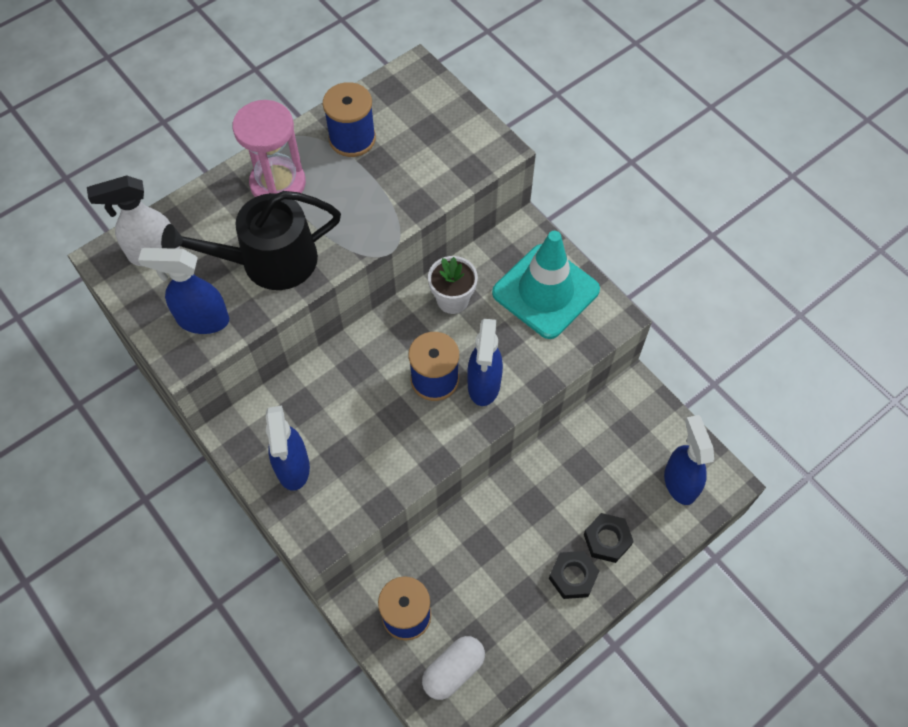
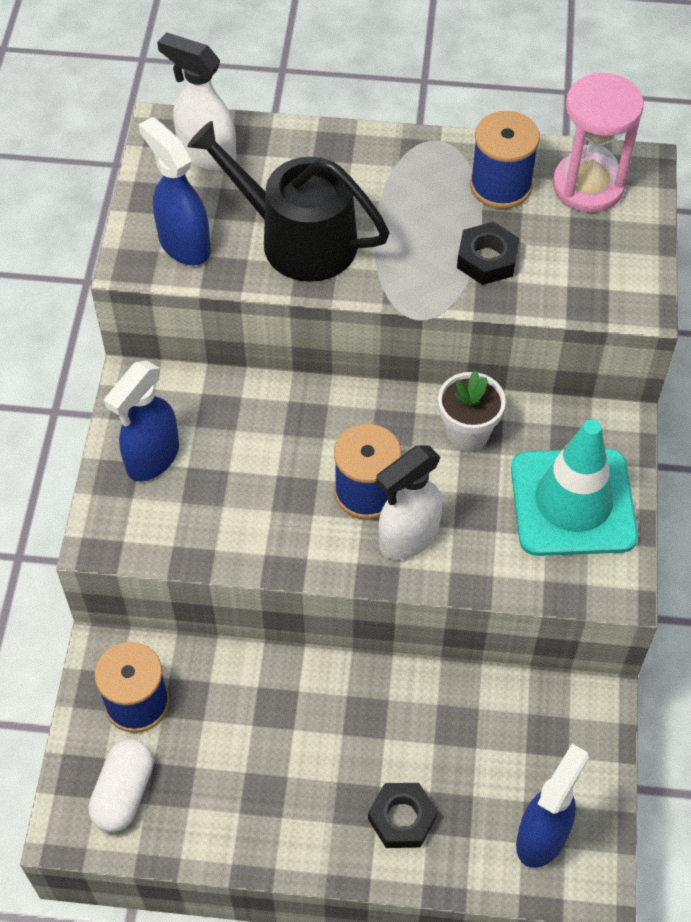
camera: 45 degrees right, 5 degrees down
pink hourglass [233,100,306,197] -> pink hourglass moved to [553,73,644,213]
white capsule [422,636,485,700] -> white capsule turned 75 degrees counterclockwise [88,739,154,832]
blue spray bottle [467,319,503,406] -> white spray bottle [376,445,442,560]
black nut [549,551,599,599] -> black nut moved to [457,222,519,285]

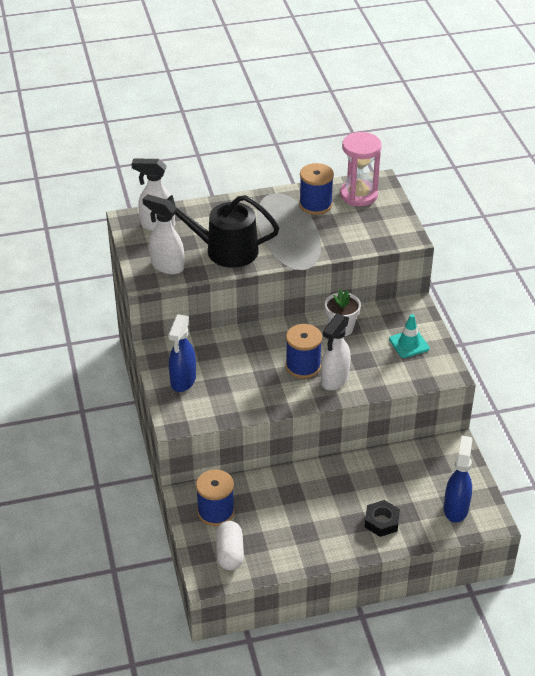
camera: 20 degrees left, 15 degrees down
blue spray bottle [139,117,211,265] -> white spray bottle [142,194,184,274]
black nut [457,222,519,285] -> none
turquoise traffic cone [511,419,638,556] -> turquoise traffic cone [389,314,429,358], size x0.51

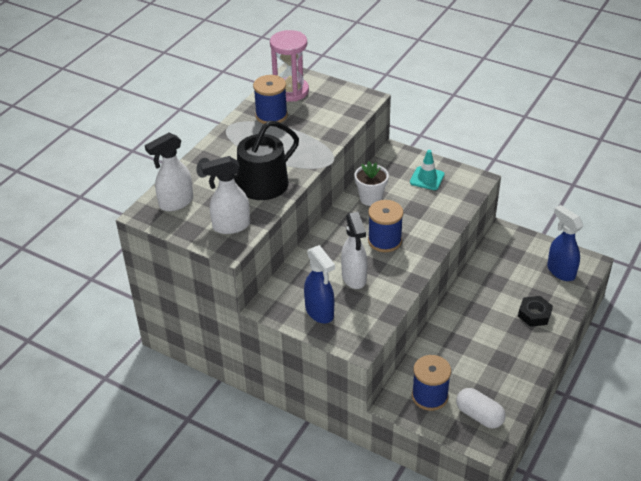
camera: 45 degrees left, 0 degrees up
white spray bottle [321,313,351,391] -> white spray bottle moved to [341,212,368,289]

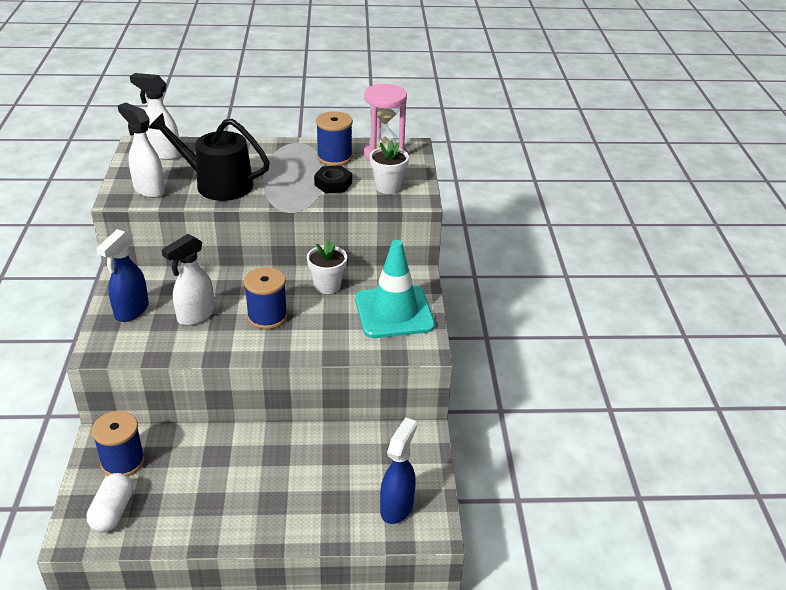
camera: 55 degrees right, 5 degrees down
turquoise traffic cone [410,150,445,190] -> turquoise traffic cone [355,240,435,338], size x1.94
black nut [518,296,553,327] -> black nut moved to [314,165,352,194]
none -> white flower pot [370,140,409,194]

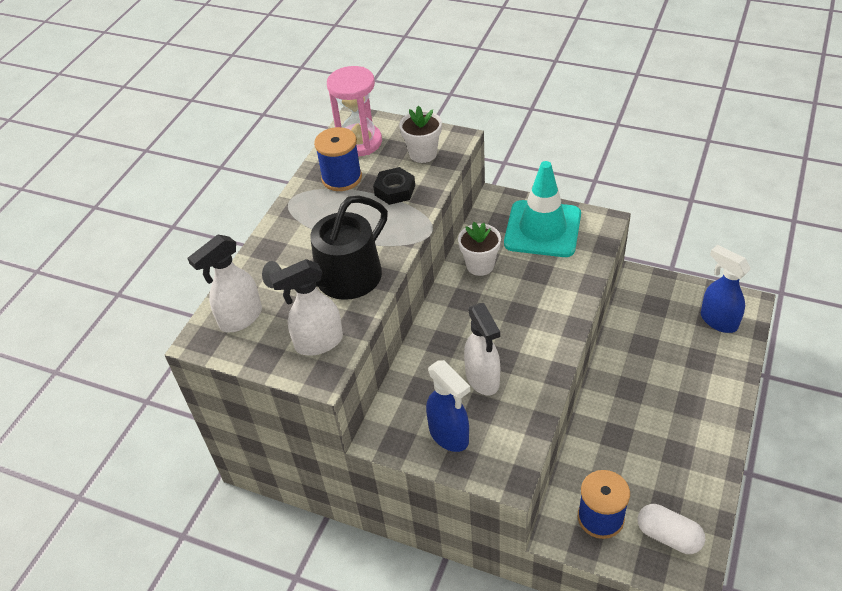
camera: 60 degrees left, 10 degrees up
blue spool [244,267,288,329] -> none

